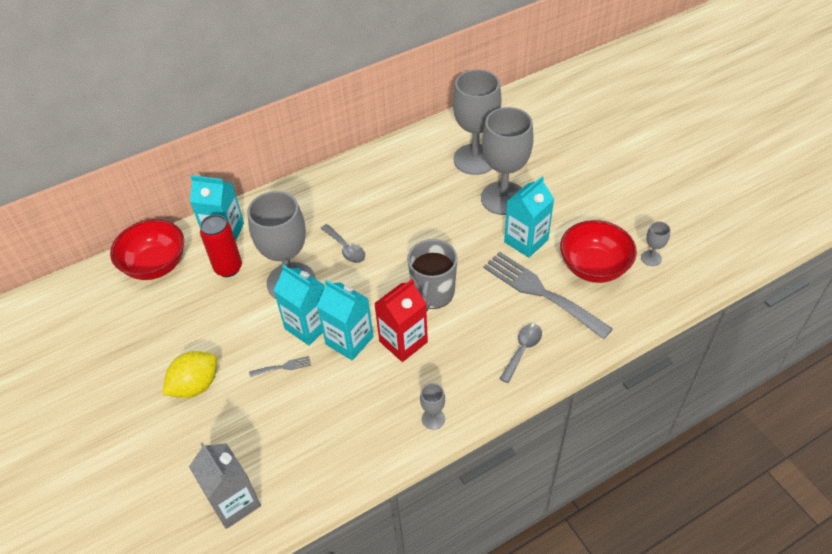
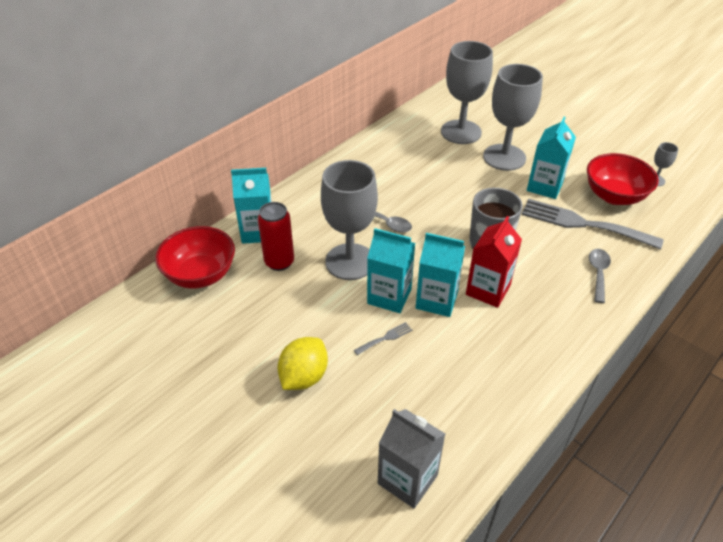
camera: 20 degrees left, 5 degrees down
grey goblet [420,383,445,430] -> none

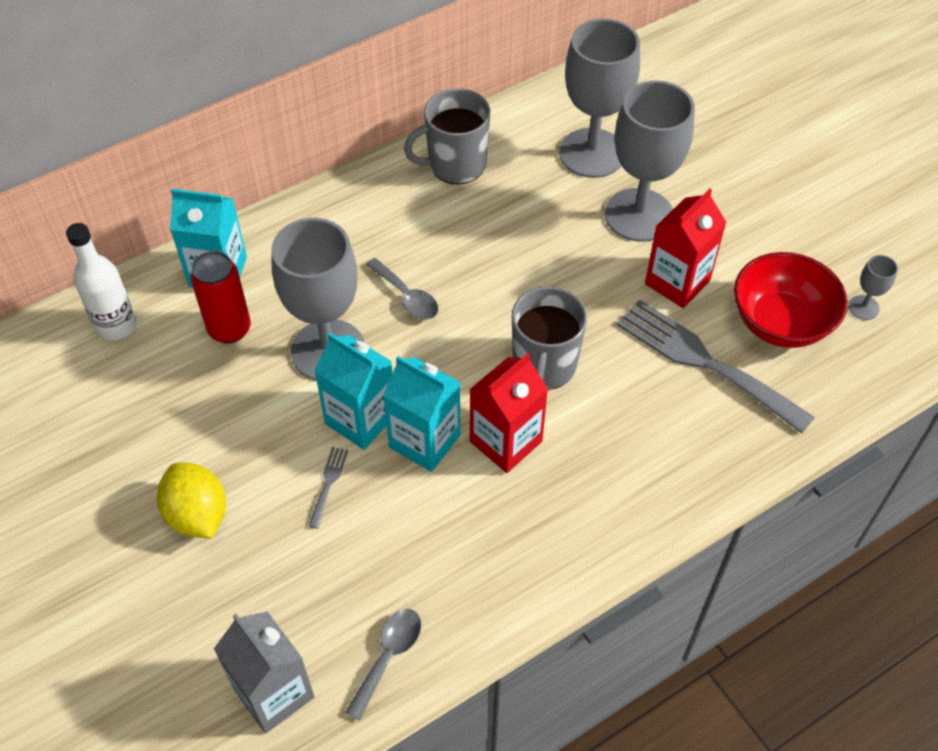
camera: 15 degrees right, 10 degrees up
red bowl [155,226,235,289] -> white bottle [66,223,136,340]
yellow lemon [277,337,328,390] -> yellow lemon turned 75 degrees counterclockwise [157,463,226,538]
grey fork [354,322,412,355] -> grey fork turned 60 degrees counterclockwise [308,447,348,529]
turquoise carton [527,117,576,199] -> red carton [645,188,727,308]
grey spoon [589,249,611,303] -> grey spoon moved to [345,609,421,720]
none -> grey mug [404,88,490,184]

